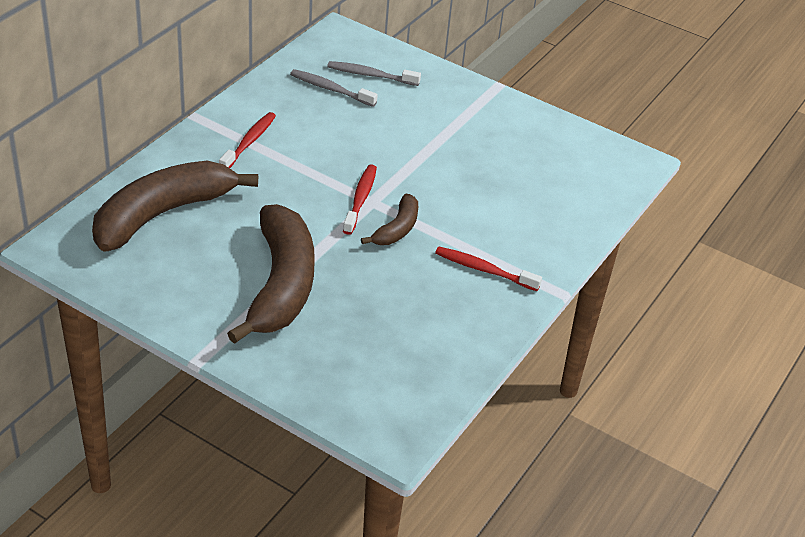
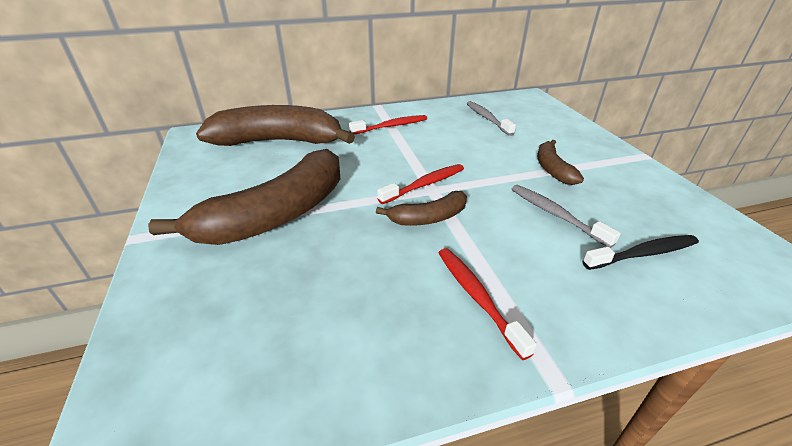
camera: 45 degrees right, 5 degrees down
grey toothbrush [327,61,421,86] -> grey toothbrush moved to [512,185,621,248]
none -> brown banana [537,140,584,185]
none -> black toothbrush [582,235,699,270]

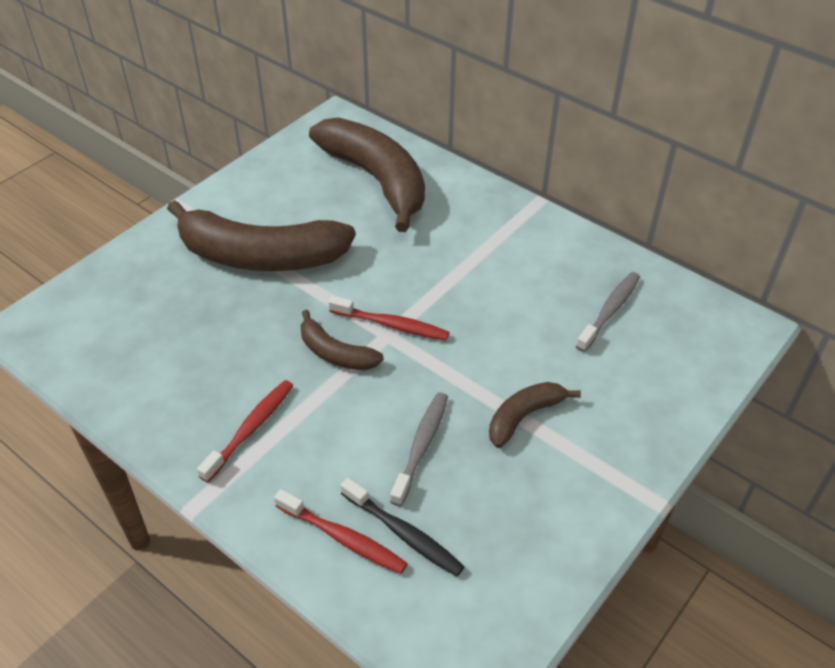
camera: 55 degrees right, 10 degrees up
red toothbrush [349,115,427,134] -> red toothbrush moved to [274,489,408,574]

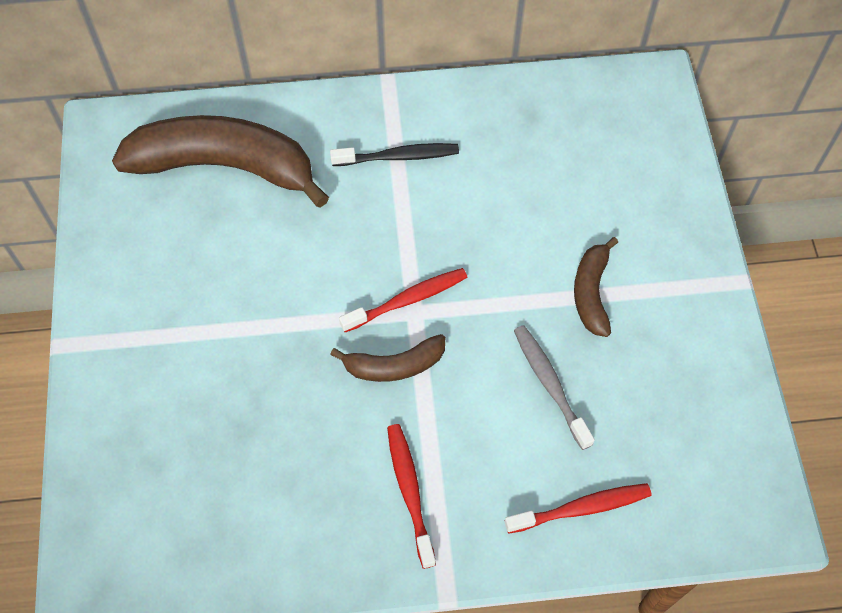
camera: 45 degrees left, 15 degrees up
brown banana [167,200,356,271] -> none
black toothbrush [340,478,465,576] -> black toothbrush moved to [330,143,459,166]
grey toothbrush [576,272,640,352] -> none

